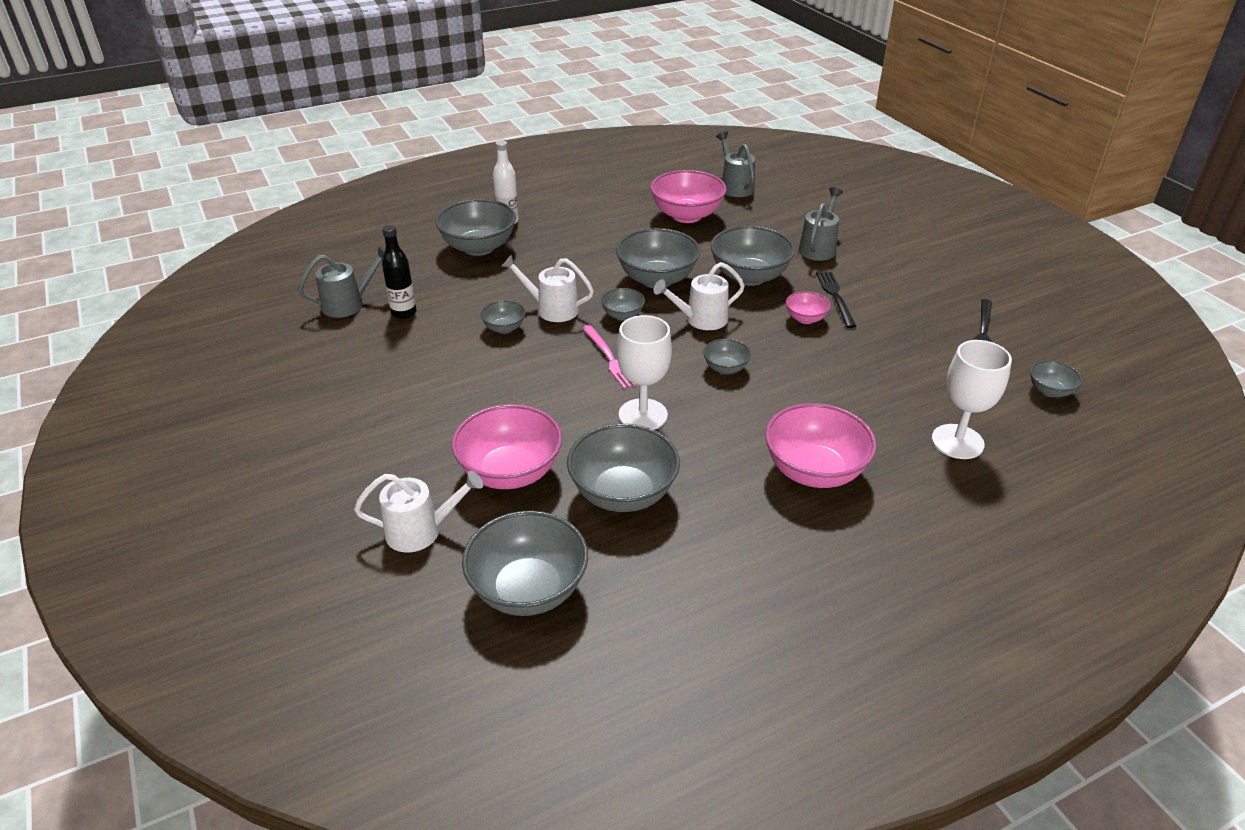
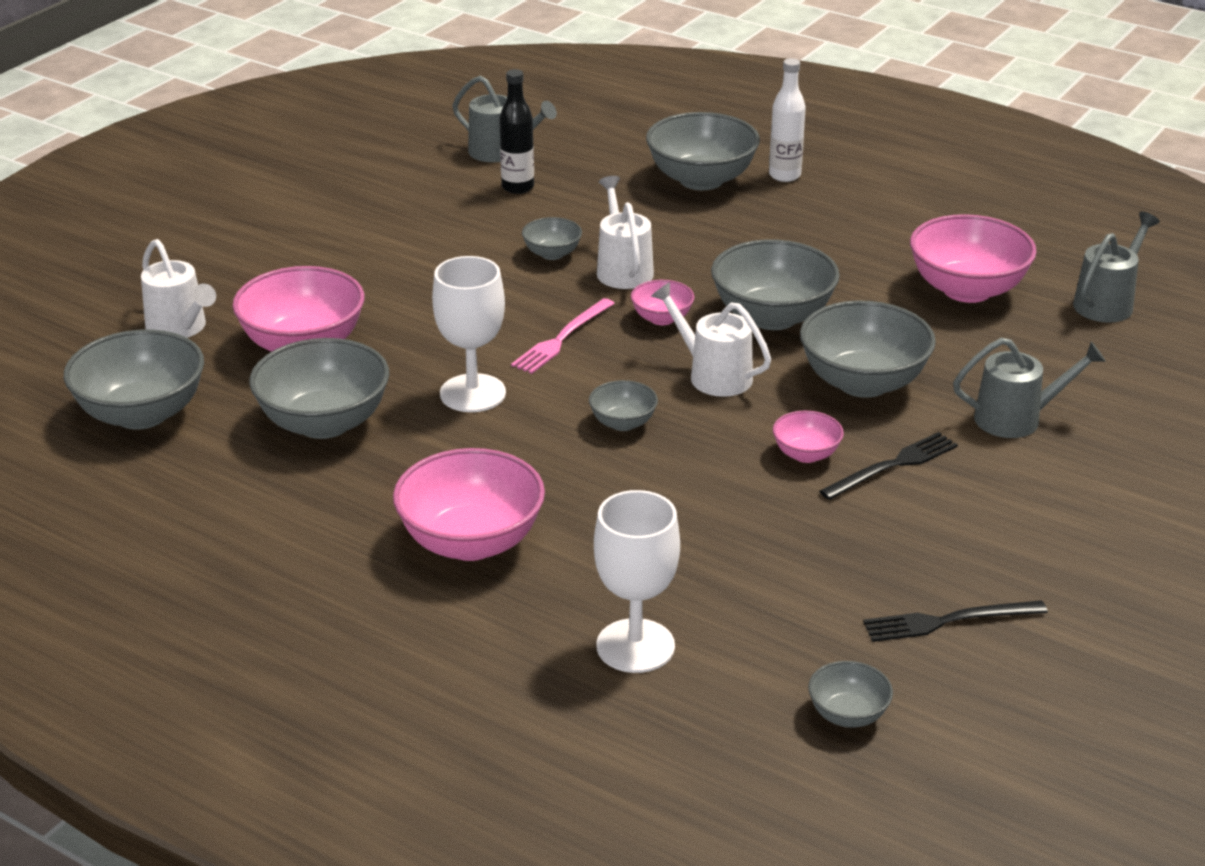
camera: 60 degrees right, 5 degrees down
grey bowl [601,288,645,320] -> pink bowl [631,280,694,325]

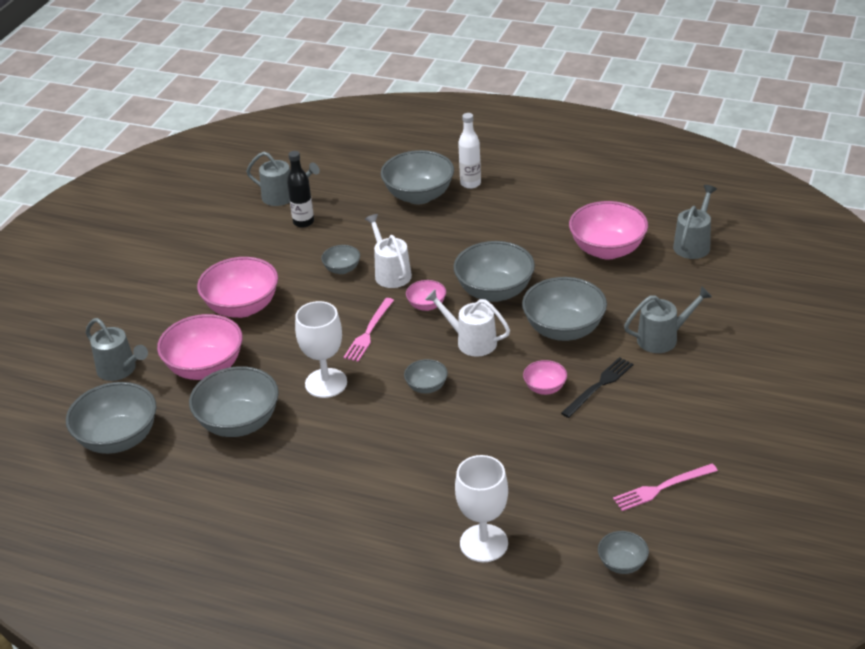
camera: 10 degrees left, 5 degrees up
white watering can [141,239,216,338] -> grey watering can [86,318,148,381]
pink bowl [393,448,545,561] -> pink bowl moved to [197,257,278,318]
black fork [863,600,1048,642] -> pink fork [613,463,718,511]

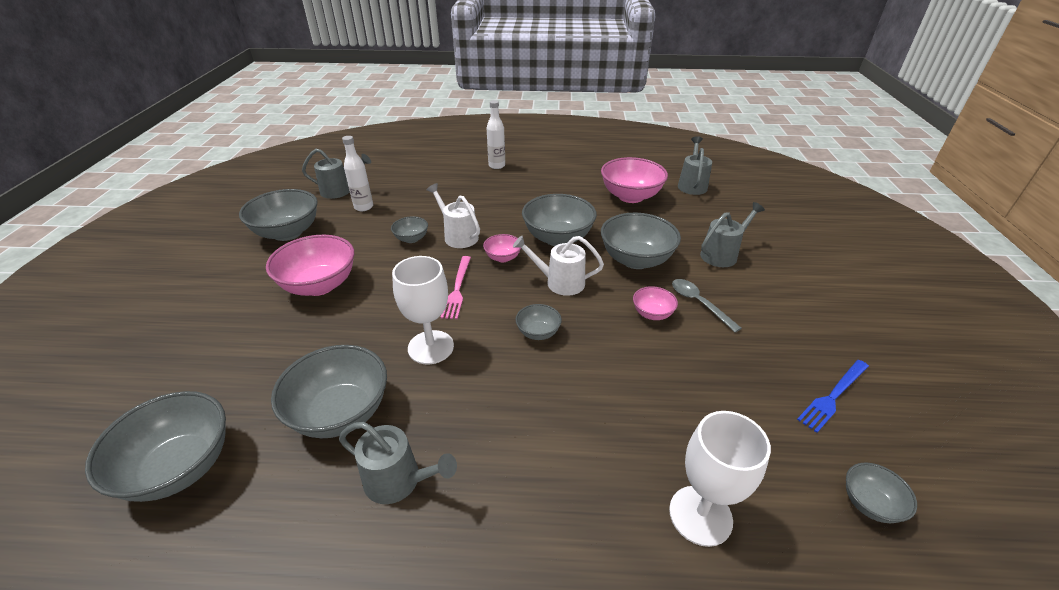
camera: 20 degrees left, 0 degrees up
grey watering can [86,318,148,381] -> grey watering can moved to [339,422,457,504]
pink bowl [157,314,243,380] -> none
black bottle [287,151,314,228] -> white bottle [342,136,373,211]
grey bowl [381,150,454,204] -> grey bowl moved to [239,189,317,241]
black fork [561,357,633,418] -> grey spoon [672,279,742,332]
pink fork [613,463,718,511] -> blue fork [797,360,869,433]

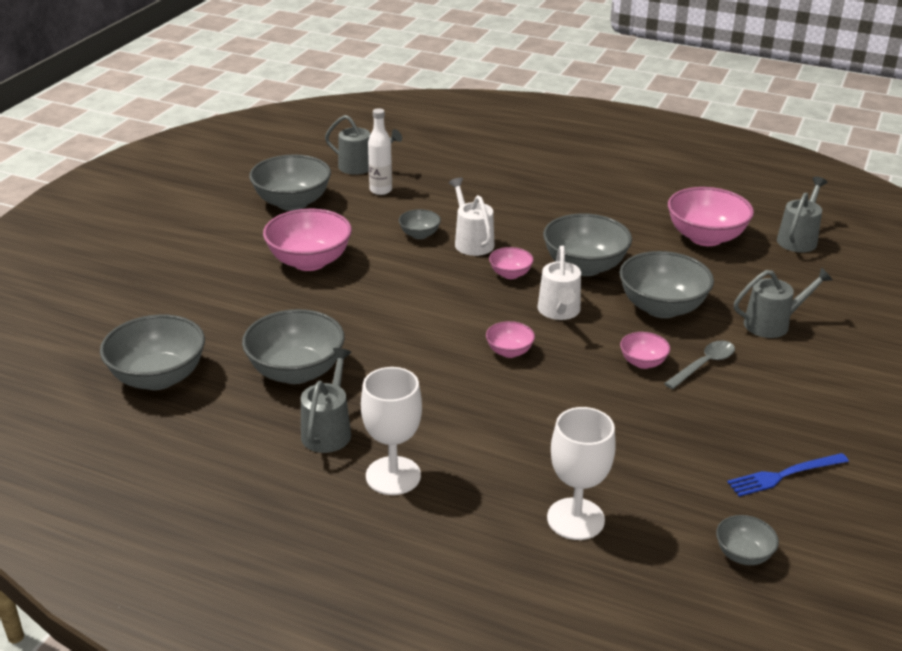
camera: 20 degrees right, 5 degrees down
grey watering can [339,422,457,504] -> grey watering can turned 120 degrees counterclockwise [301,348,351,453]
white goblet [392,256,454,364] -> white goblet moved to [361,367,422,495]
pink fork [441,256,471,319] -> none
white bottle [487,100,505,169] -> none
white watering can [513,235,604,296] -> white watering can turned 120 degrees counterclockwise [537,246,581,320]
grey bowl [516,304,562,340] -> pink bowl [486,321,535,358]
grey spoon [672,279,742,332] -> grey spoon turned 60 degrees clockwise [664,341,735,389]

